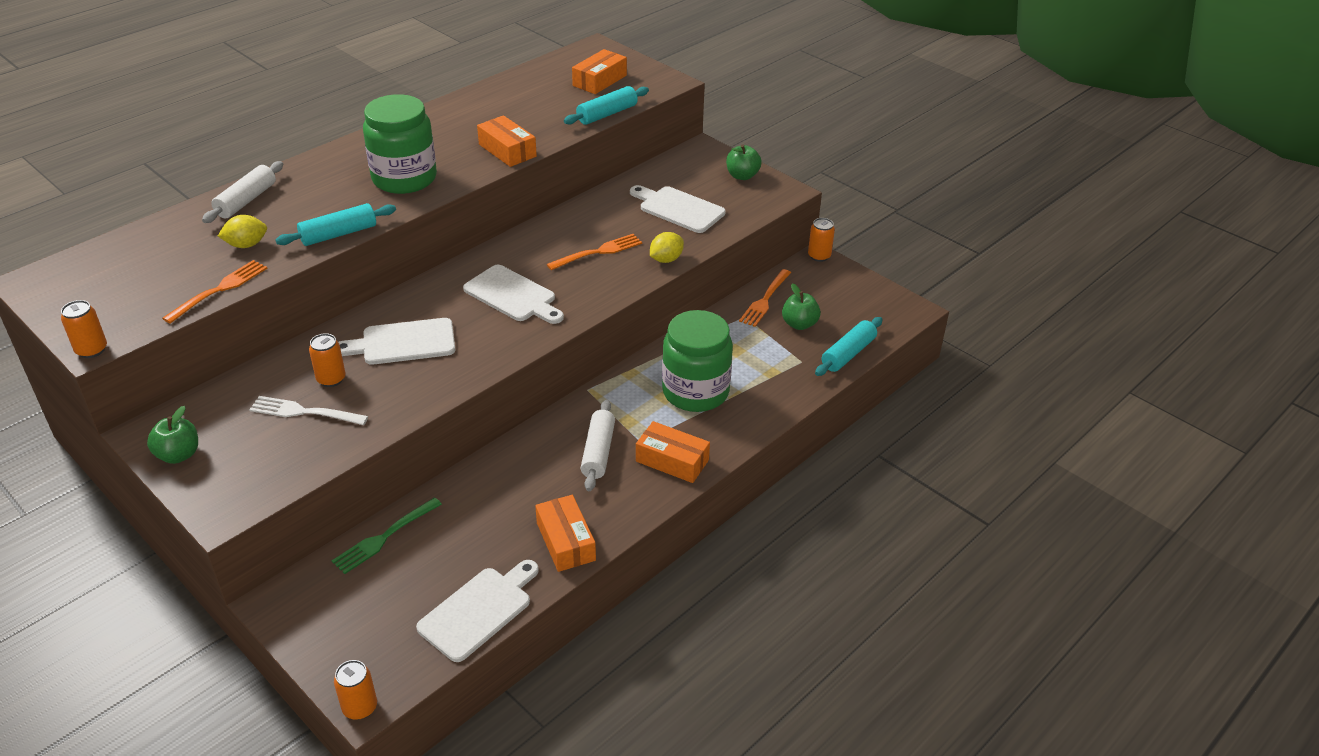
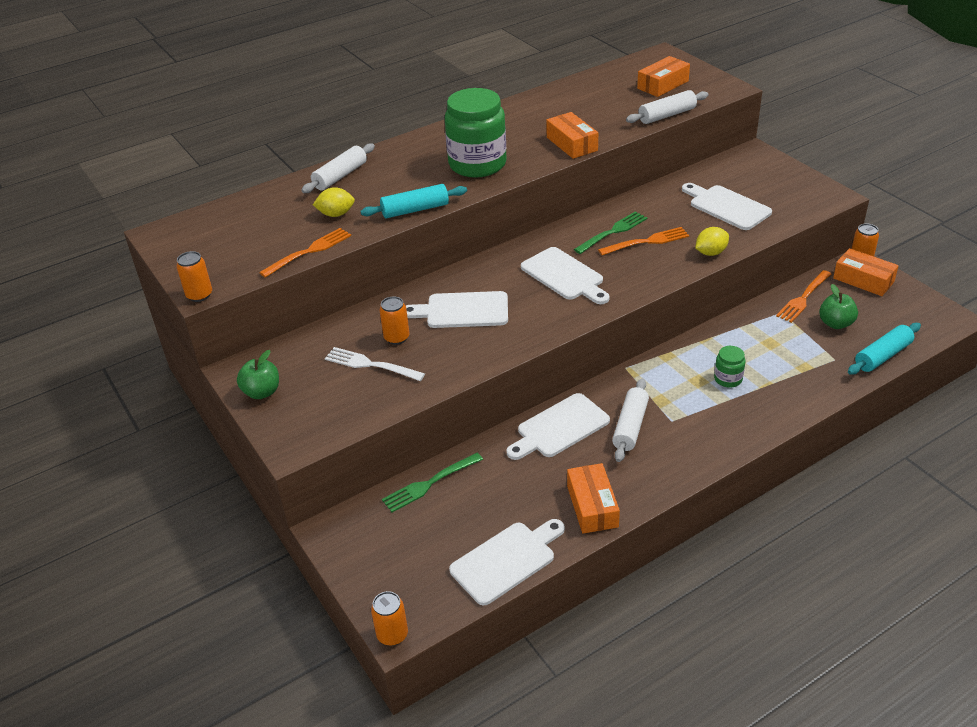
camera: 15 degrees right, 0 degrees up
turquoise rolling pin [564,86,649,125] -> white rolling pin [626,90,709,124]
orange box [636,421,710,483] -> orange box moved to [833,248,899,296]
green jar [662,310,733,412] -> green jar [714,346,746,388], size x0.44
green apple [726,145,762,180] -> none
none -> white cutting board [507,393,610,460]
none -> green fork [574,211,648,254]

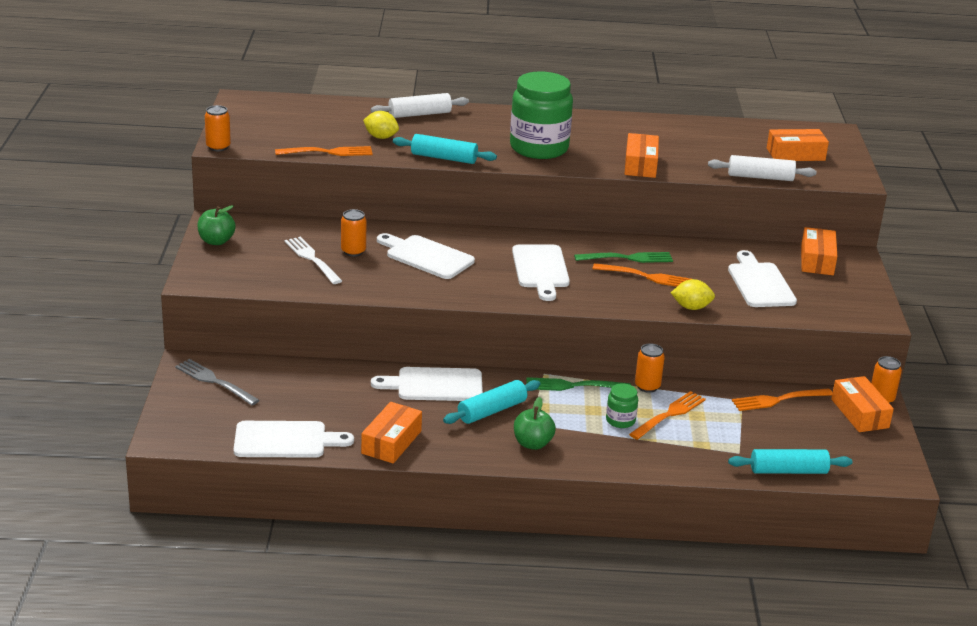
camera: 30 degrees right, 10 degrees down
orange can [371,591,408,646] -> orange can moved to [635,344,665,393]
green fork [382,453,483,512] -> green fork moved to [526,377,631,391]
white rolling pin [612,378,649,462] -> turquoise rolling pin [443,380,540,424]
green apple [819,284,858,329] -> green apple moved to [514,397,556,450]
none -> grey fork [175,359,260,405]
none -> orange fork [629,391,706,440]
none -> orange box [801,227,837,275]

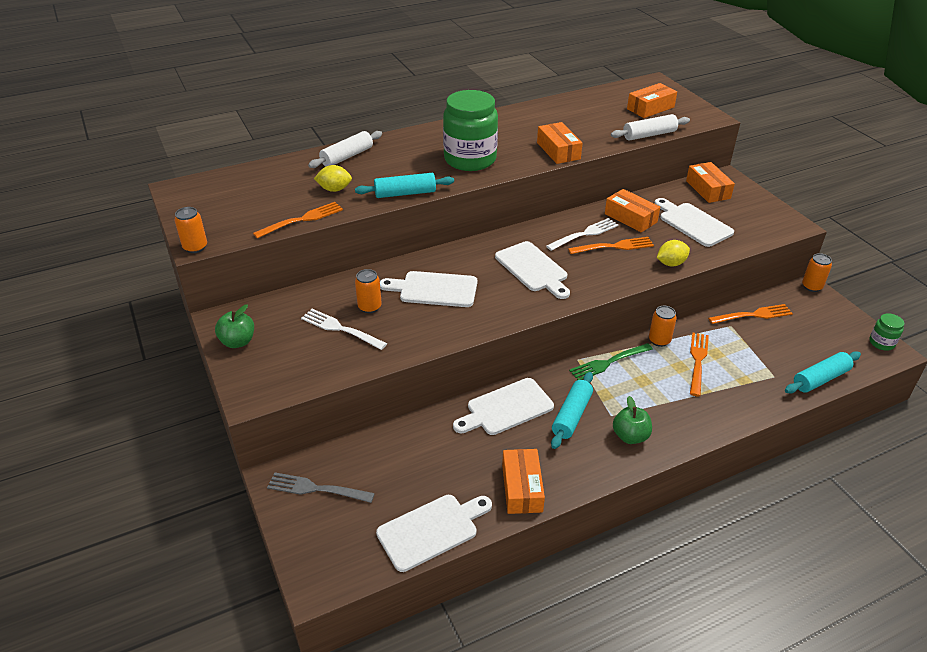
camera: 25 degrees left, 10 degrees up
green fork [574,252,673,263] -> white fork [546,218,619,251]
green jar [606,384,638,428] -> green jar moved to [869,313,904,351]
orange fork [732,388,832,411] -> orange fork turned 150 degrees counterclockwise [708,304,793,324]
orange box [831,376,894,432] -> orange box moved to [605,189,660,232]

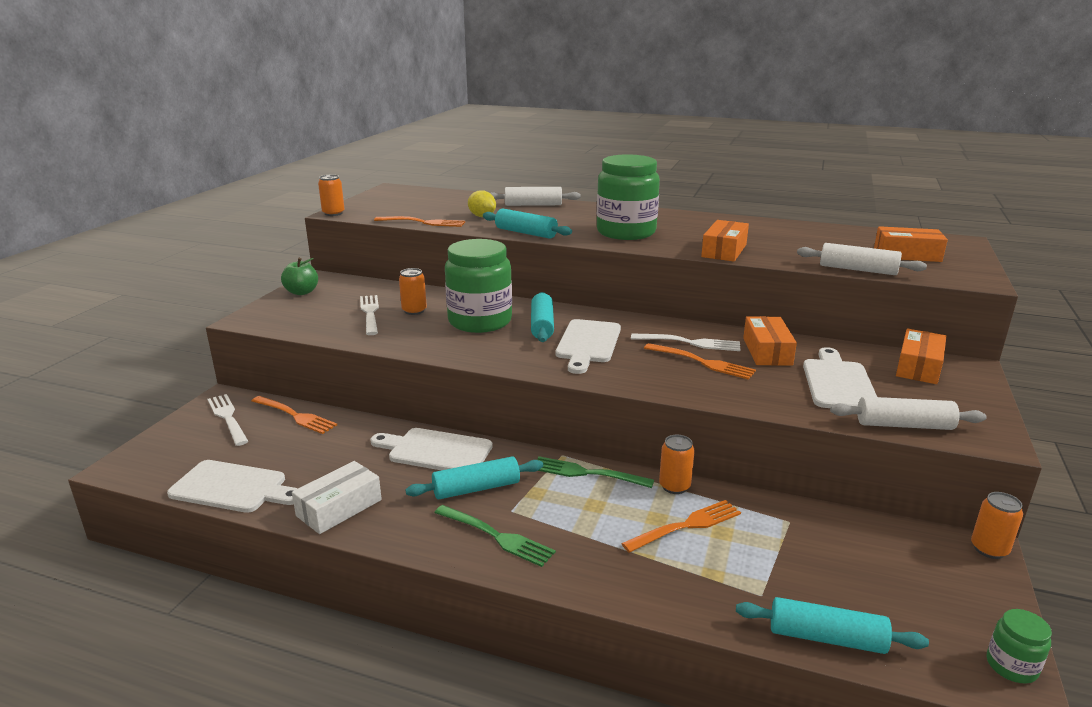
camera: 45 degrees right, 15 degrees down
grey fork [267,472,375,503] -> white fork [207,394,248,446]
white cutting board [380,271,477,307] -> green jar [445,239,512,333]
orange box [502,449,545,514] -> white box [292,461,382,534]
green apple [613,396,652,444] -> green fork [434,505,556,567]
yellow lemon [657,240,690,266] -> none
orange fork [708,304,793,324] -> orange fork moved to [252,396,337,434]
none -> turquoise rolling pin [531,292,554,342]
none -> white rolling pin [830,397,987,430]

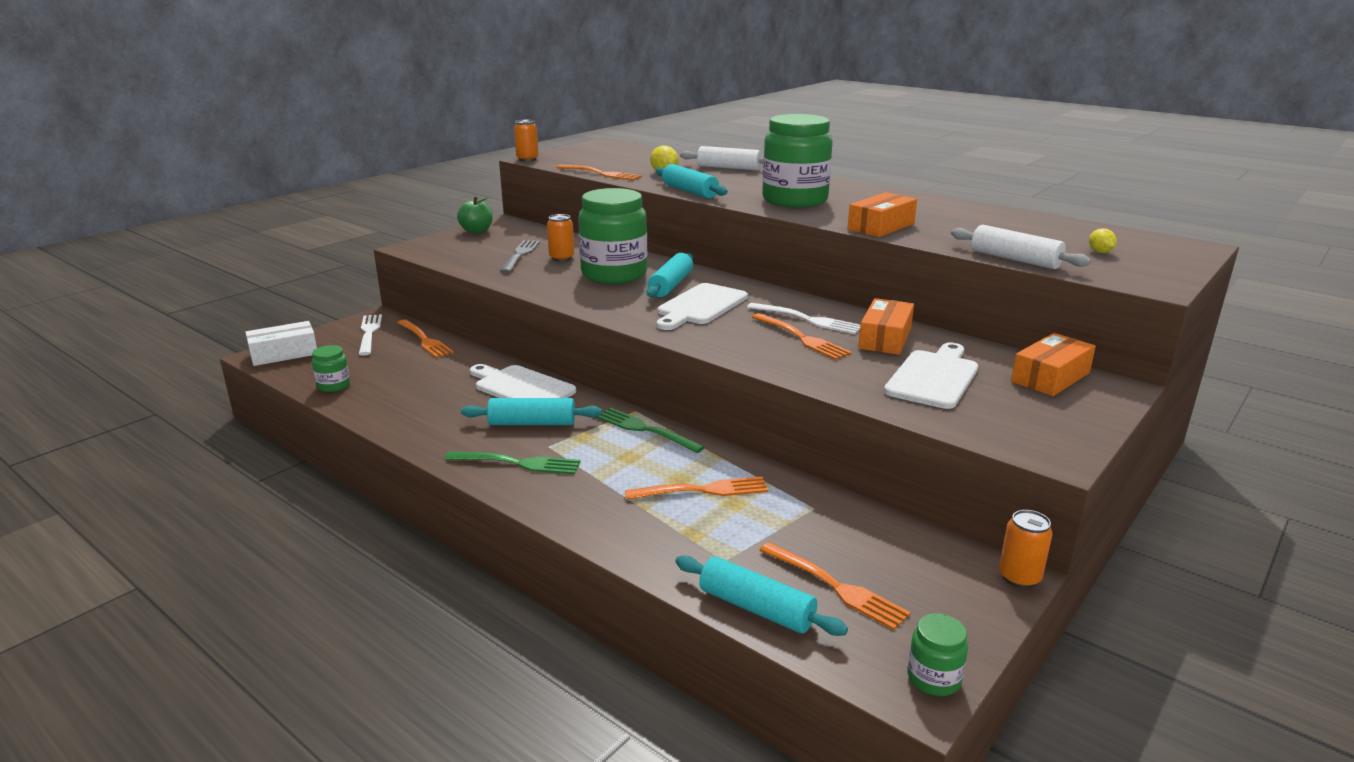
camera: 20 degrees right, 0 degrees up
white cutting board [167,460,298,513] -> green jar [312,345,350,392]
white box [292,461,382,534] -> white box moved to [245,321,317,366]
white fork [360,295,379,335] -> grey fork [500,240,540,273]
green fork [434,505,556,567] -> green fork turned 45 degrees counterclockwise [445,452,581,474]
orange can [659,435,695,494] -> none
white rolling pin [830,397,987,430] -> none
orange box [874,226,948,262] -> yellow lemon [1089,228,1117,253]
none -> orange fork [759,542,911,630]

